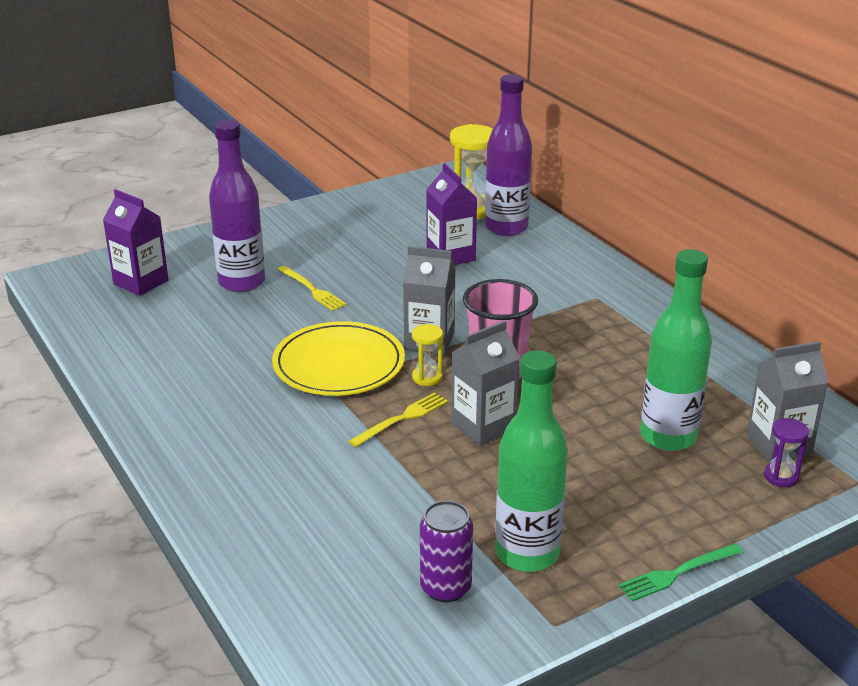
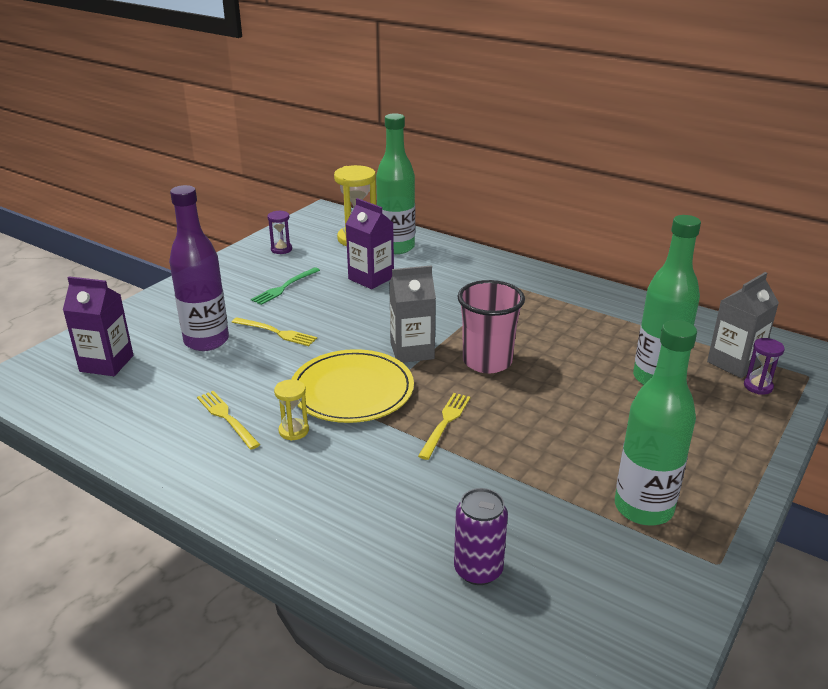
camera: 25 degrees left, 0 degrees up
yellow hourglass [412,324,443,386] -> yellow hourglass moved to [274,379,309,441]
purple can [420,501,473,602] -> purple can moved to [454,488,508,585]
grey carton [451,321,520,446] -> none
purple bottle [485,74,532,236] -> green bottle [376,113,415,254]
green fork [618,543,743,601] -> green fork moved to [251,267,320,305]
none -> yellow fork [197,391,260,450]
none -> purple hourglass [267,210,292,254]

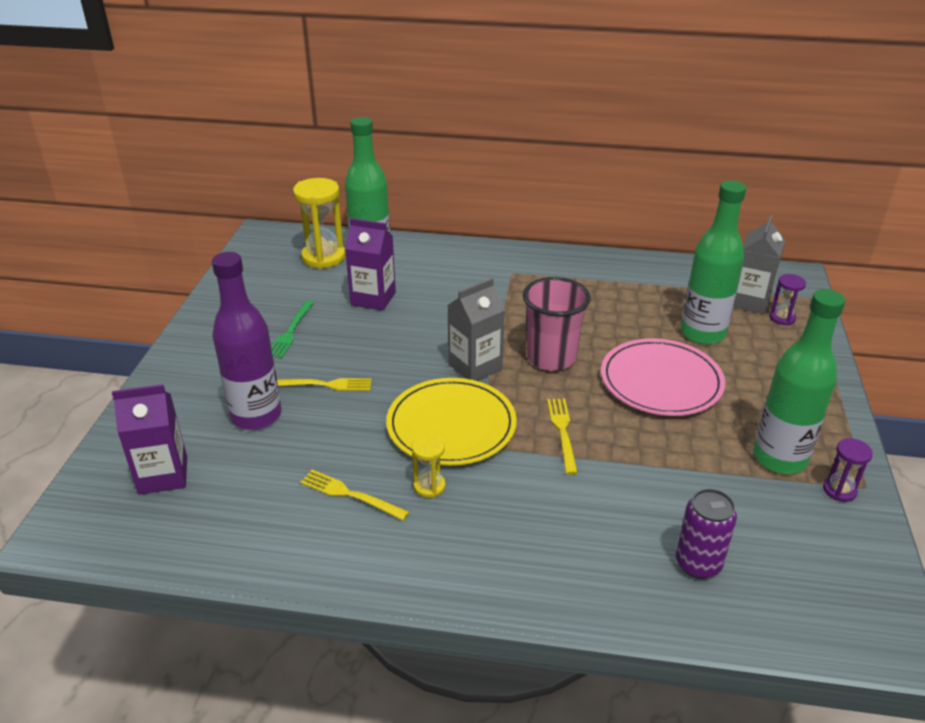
camera: 25 degrees left, 5 degrees up
purple hourglass [267,210,292,254] -> purple hourglass moved to [823,438,873,502]
none -> pink plate [601,338,725,416]

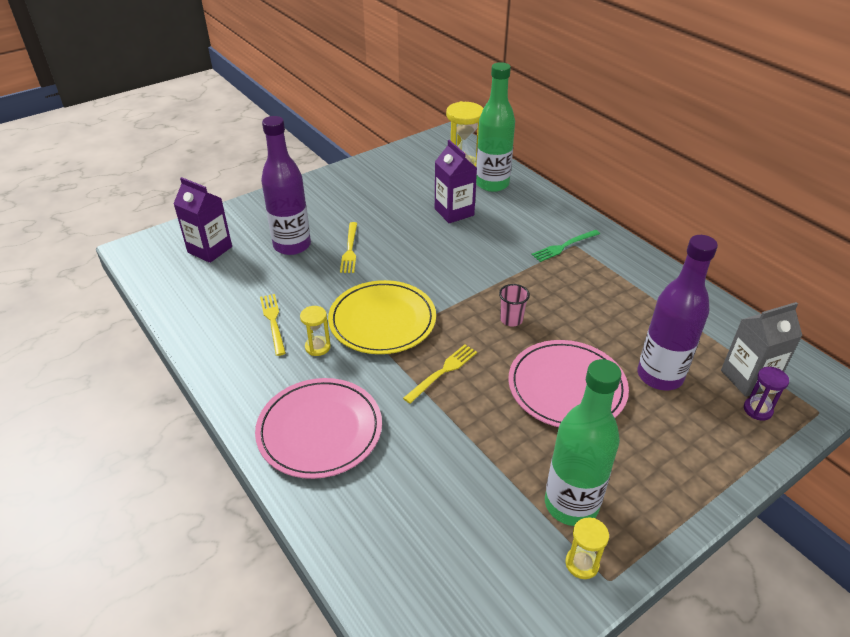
camera: 45 degrees right, 5 degrees up
green fork [271,301,314,358] -> green fork moved to [531,230,600,262]
yellow fork [277,378,372,391] -> yellow fork turned 45 degrees clockwise [340,222,357,273]
grey carton [447,278,505,381] -> none
pink cup [523,277,591,371] -> pink cup [499,284,530,326], size x0.51
purple can [676,489,737,579] -> none
green bottle [681,181,746,345] -> purple bottle [637,235,718,390]
purple hourglass [823,438,873,502] -> yellow hourglass [565,517,609,579]
none -> pink plate [255,378,382,479]

